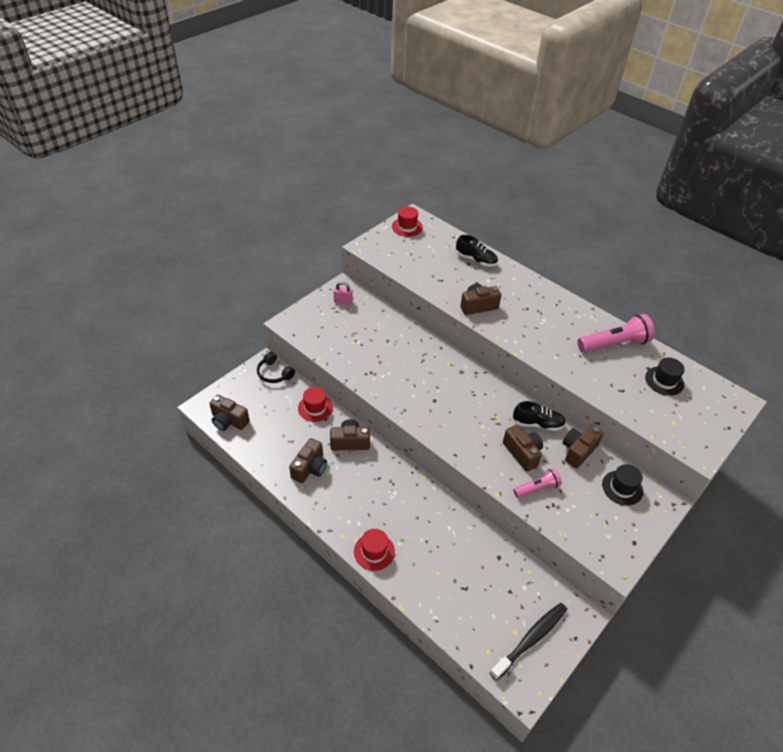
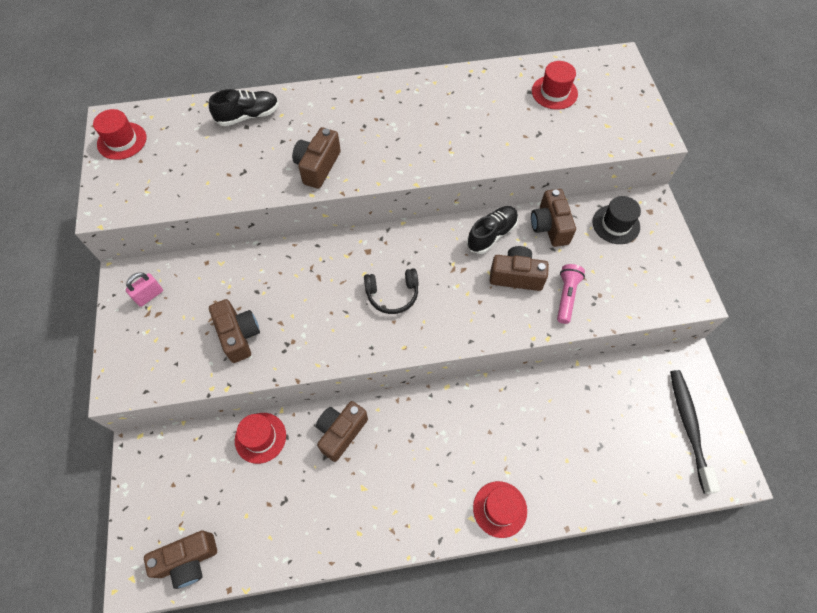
camera: 50 degrees left, 15 degrees up
black headphones [257,351,295,383] -> black headphones moved to [364,268,418,314]
brown camera [289,438,327,483] -> brown camera moved to [209,299,260,363]
pink flashlight [578,314,655,353] -> none
black hat [645,358,685,396] -> red hat [532,61,578,110]

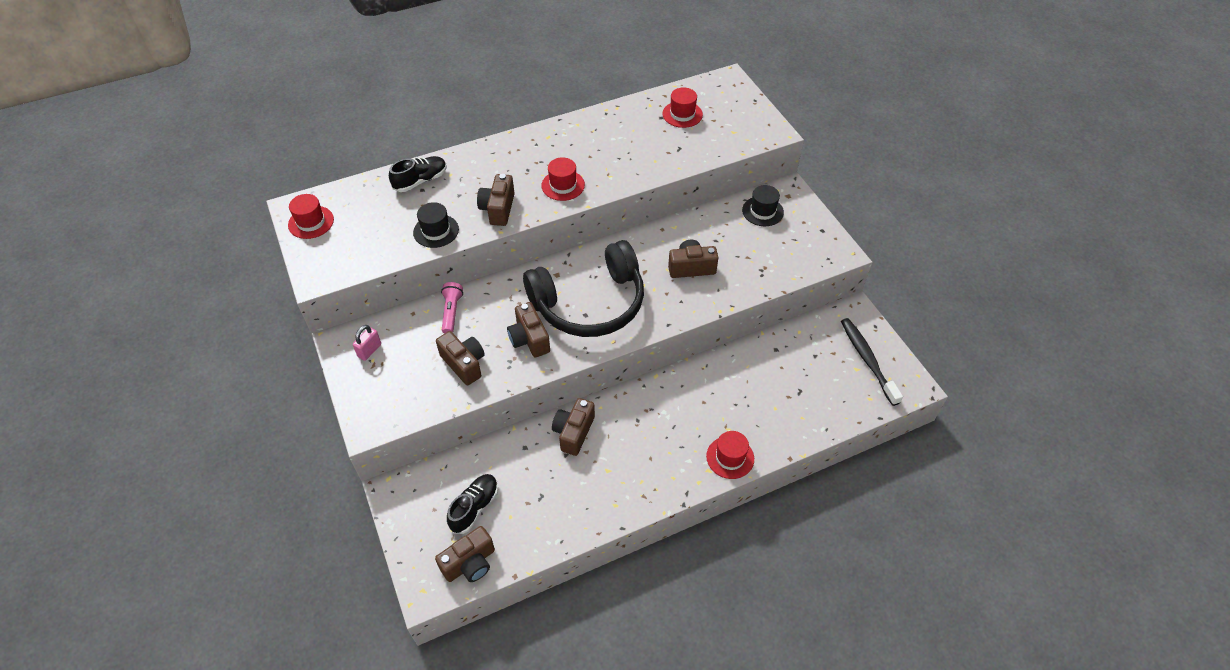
camera: 15 degrees left, 10 degrees down
red hat [235,413,286,464] -> red hat moved to [541,157,585,201]
black headphones [364,268,418,314] -> black headphones [523,240,644,337], size x2.35
black shoe [467,206,518,254] -> black shoe moved to [447,474,498,534]
brown camera [531,189,576,247] -> brown camera moved to [507,302,550,357]
pink flashlight [557,264,585,324] -> pink flashlight moved to [441,282,463,334]
none -> black hat [413,202,459,248]

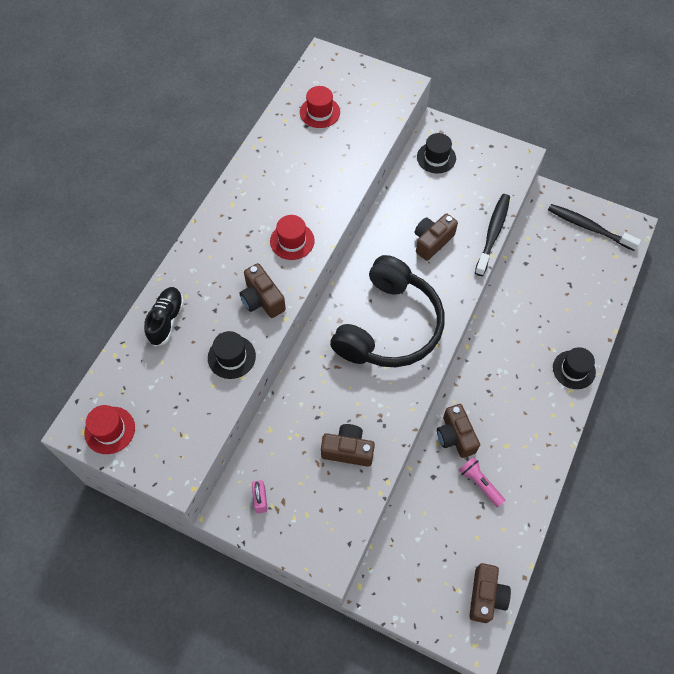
camera: 40 degrees left, 10 degrees up
pink flashlight [441,282,463,334] -> pink flashlight moved to [459,457,506,507]
black shoe [447,474,498,534] -> none
brown camera [507,302,550,357] -> none
red hat [706,431,754,479] -> black hat [553,347,596,389]
none -> black toothbrush [475,194,510,276]

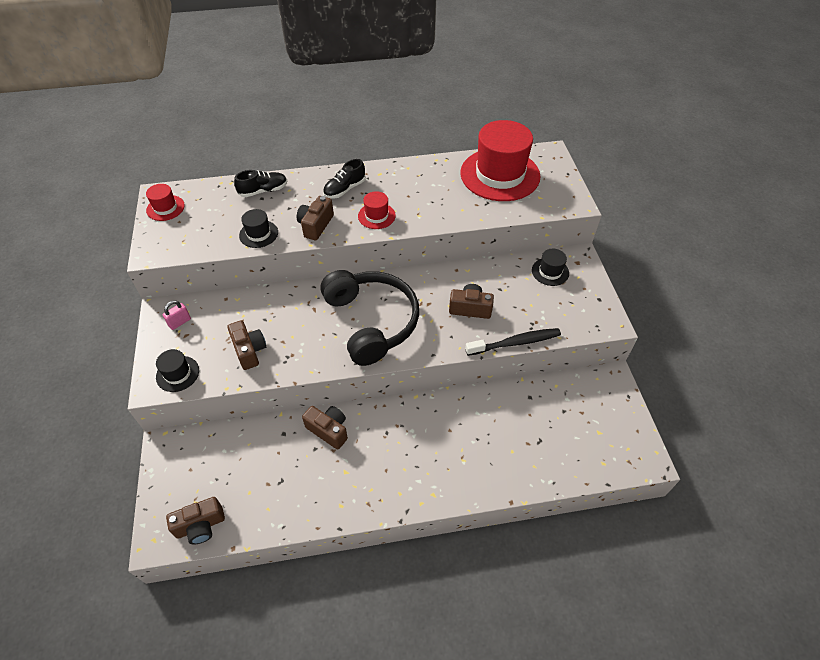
camera: 55 degrees right, 10 degrees down
red hat [300,86,340,128] -> red hat [460,120,541,201], size x2.25
black headphones [330,255,444,367] -> black headphones turned 105 degrees counterclockwise [320,270,419,366]
brown camera [437,404,480,458] -> brown camera turned 90 degrees clockwise [302,406,348,450]
pink flashlight [459,457,506,507] -> none
black toothbrush [548,204,641,251] -> none
black hat [553,347,596,389] -> black hat moved to [156,349,199,392]
none -> black shoe [323,159,366,199]

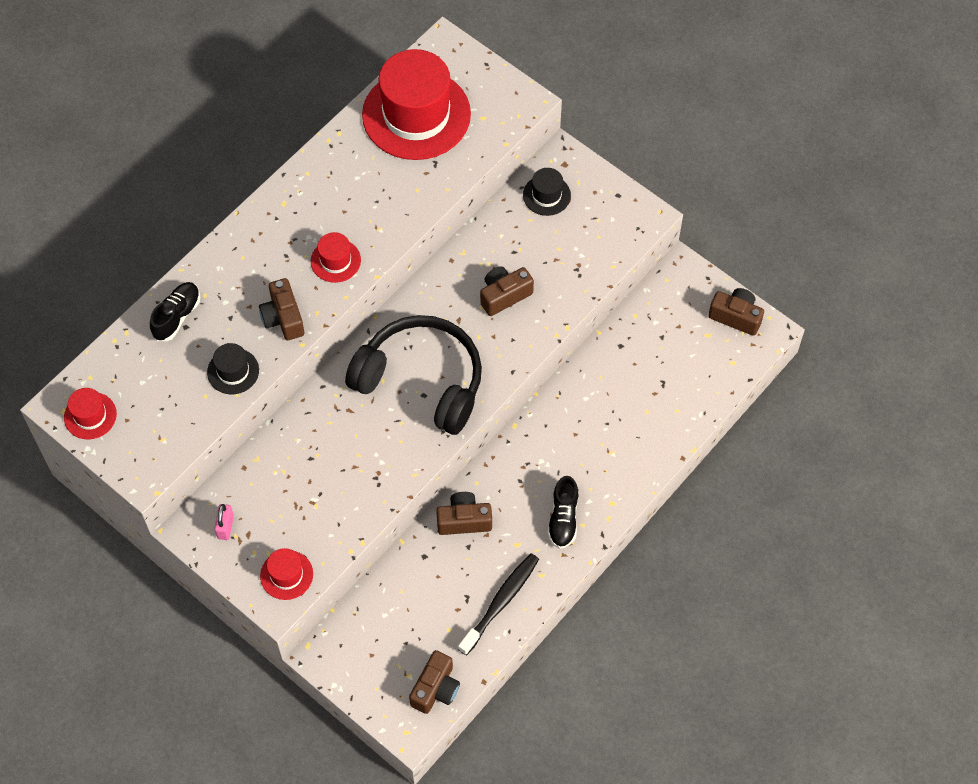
camera: 40 degrees left, 10 degrees up
black hat [156,349,199,392] -> red hat [260,548,313,600]
brown camera [227,320,266,370] -> brown camera moved to [708,288,764,336]
black shoe [323,159,366,199] -> black shoe moved to [547,476,578,549]
black toothbrush [465,328,561,356] -> black toothbrush moved to [458,553,539,656]

